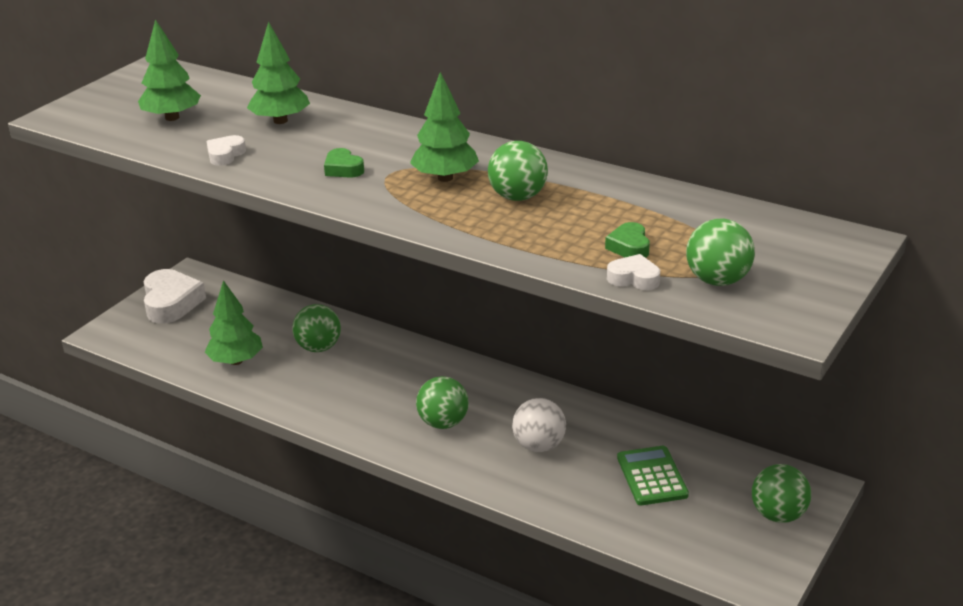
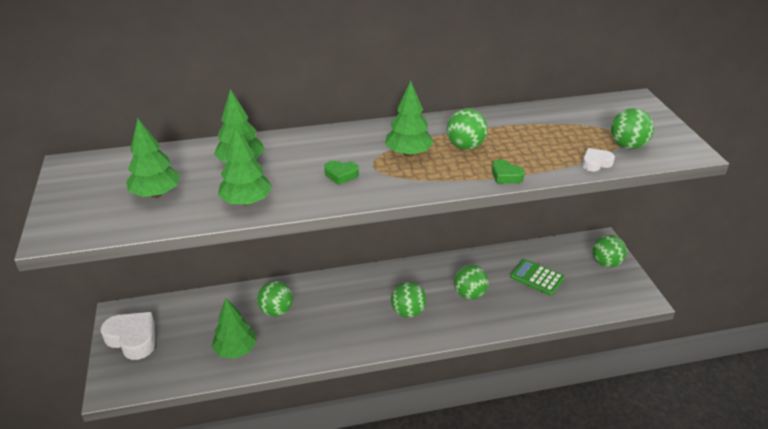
camera: 45 degrees left, 5 degrees up
white heart [206,135,246,166] -> green tree [218,125,272,206]
white ball [512,398,566,452] -> green ball [454,265,489,299]
green heart [605,222,650,258] -> green heart moved to [492,159,525,184]

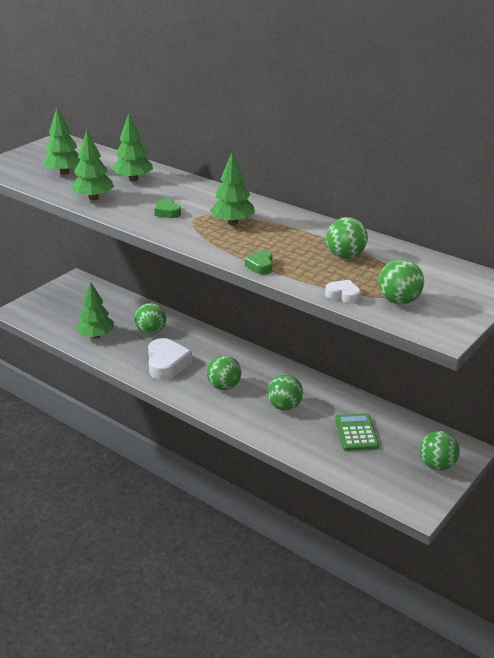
camera: 50 degrees right, 5 degrees down
white heart [101,312,155,360] -> white heart moved to [148,338,192,380]
green ball [447,109,488,150] -> green ball moved to [326,217,368,259]

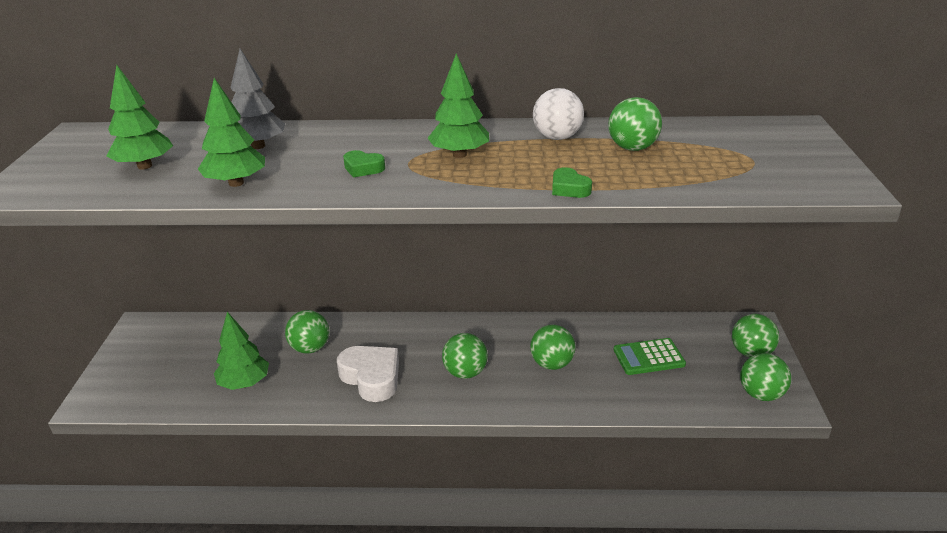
camera: 35 degrees left, 0 degrees up
green tree [112,113,153,181] -> grey tree [230,49,285,149]
white heart [325,280,361,304] -> none
green calculator [335,413,379,451] -> green calculator turned 60 degrees counterclockwise [614,338,686,375]
green ball [378,259,424,304] -> green ball moved to [740,353,791,401]
none -> white ball [533,88,584,140]

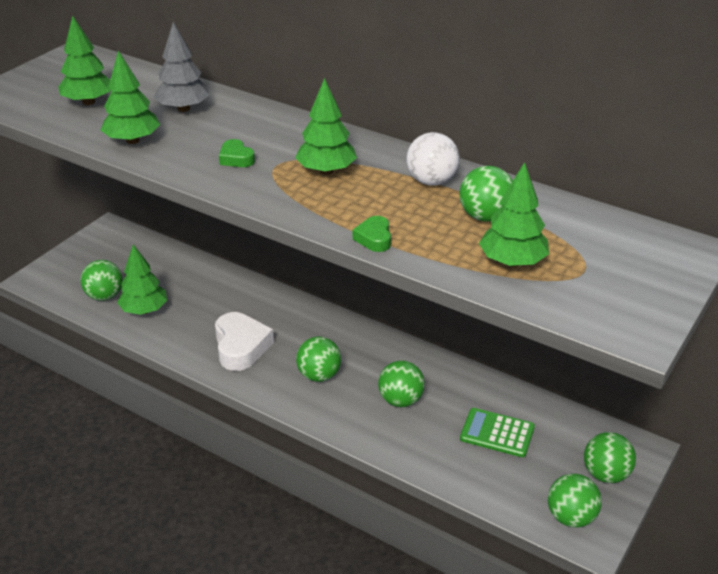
camera: 30 degrees right, 5 degrees up
green ball [285,310,329,354] -> green ball moved to [80,260,123,301]
none -> green tree [479,162,549,267]

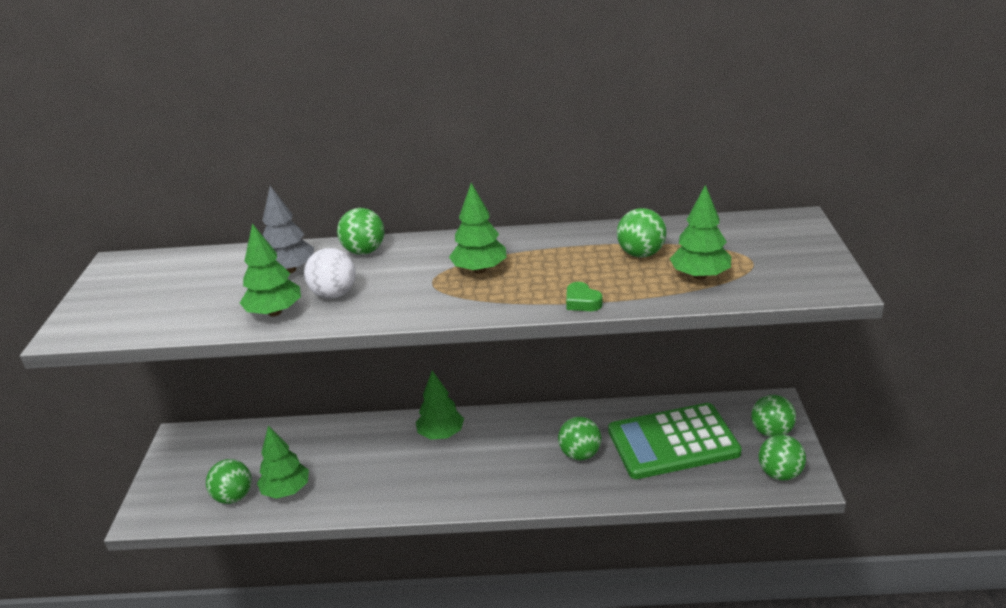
camera: 30 degrees left, 5 degrees down
green tree [58,15,111,105] -> green tree moved to [416,371,464,440]
white heart [215,312,274,371] -> none
green heart [219,139,255,167] -> none
green ball [296,337,341,382] -> green ball moved to [337,208,385,255]
white ball [406,132,460,186] -> white ball moved to [304,248,355,298]
green calculator [460,408,535,457] -> green calculator [608,403,742,479], size x1.92

